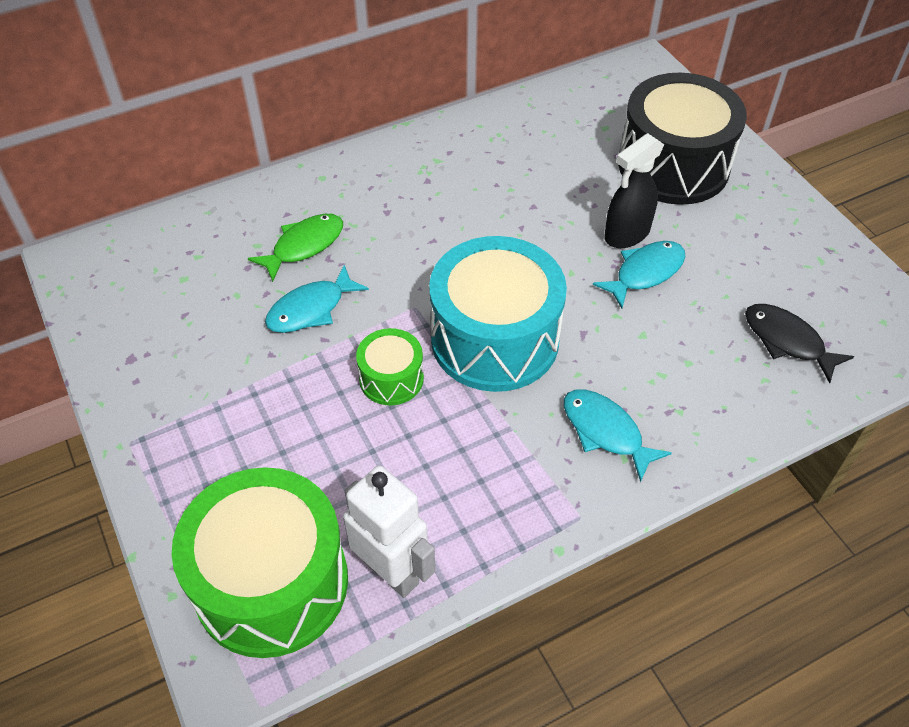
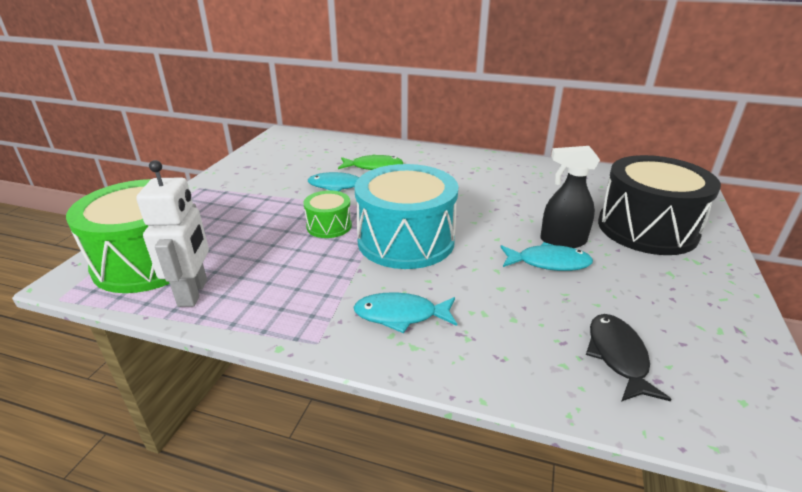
camera: 45 degrees right, 20 degrees down
turquoise fish [564,390,672,482] -> turquoise fish turned 90 degrees counterclockwise [354,292,457,333]

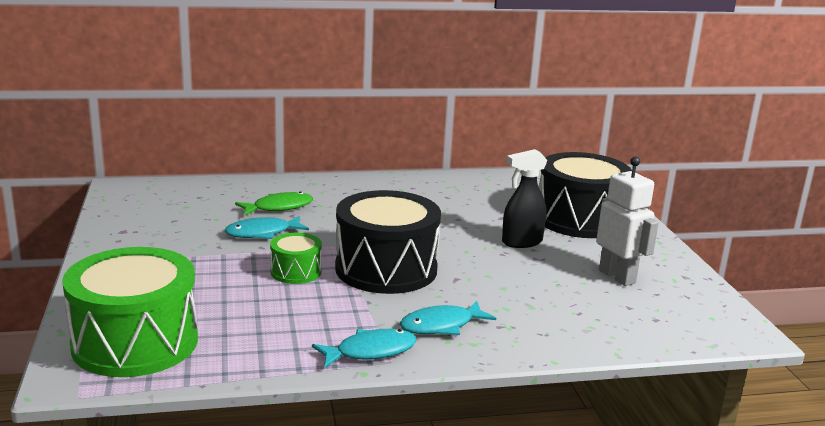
camera: 30 degrees left, 10 degrees down
white robot [136,160,209,307] -> white robot moved to [596,156,659,286]
turquoise drum [355,164,459,269] -> black drum [335,190,441,294]
turquoise fish [500,242,593,271] -> turquoise fish moved to [312,329,417,368]
black fish [586,314,671,402] -> none

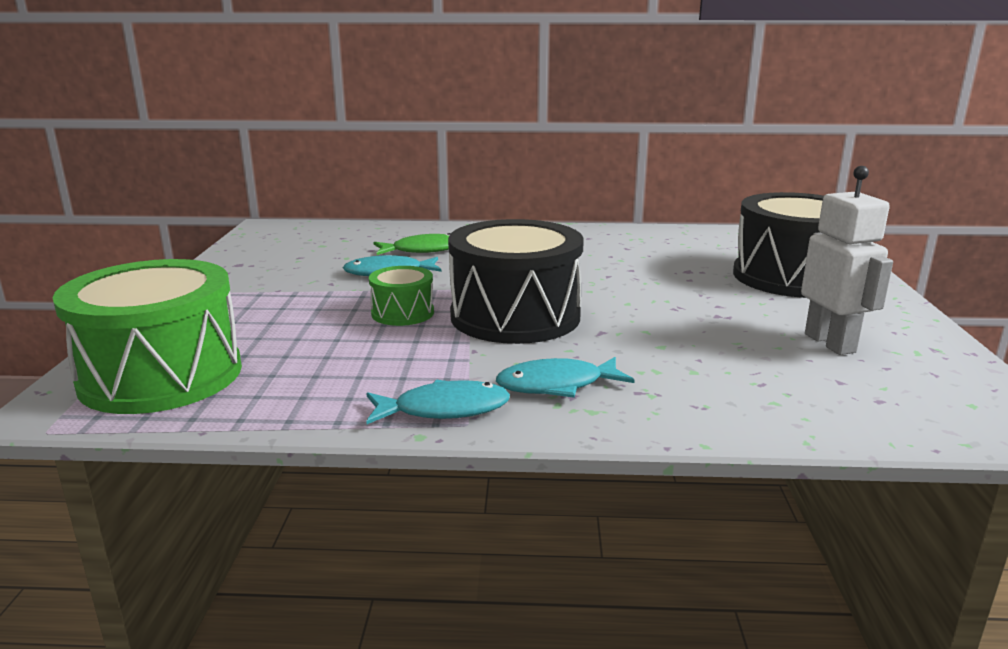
camera: 15 degrees right, 0 degrees up
black spray bottle [502,149,547,248] -> none

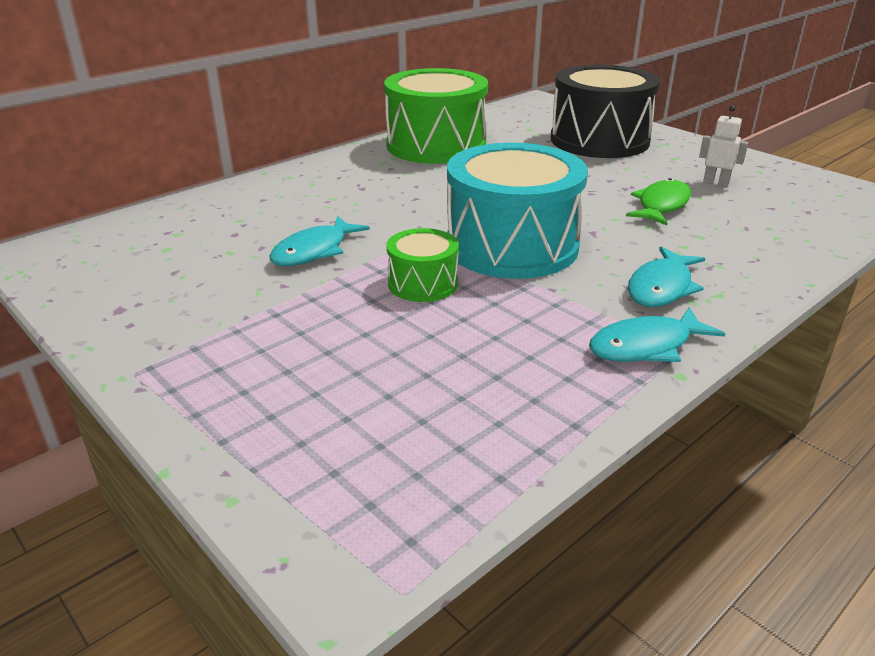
camera: 45 degrees left, 10 degrees up
green drum [53,259,242,414] -> green drum moved to [384,68,488,164]
turquoise fish [366,379,510,424] -> turquoise fish turned 150 degrees counterclockwise [589,307,726,362]
green fish [373,233,451,255] -> green fish moved to [626,178,691,226]
black drum [448,219,584,344] -> turquoise drum [447,143,588,279]
white robot [801,166,893,355] -> white robot [699,105,748,187], size x0.55

